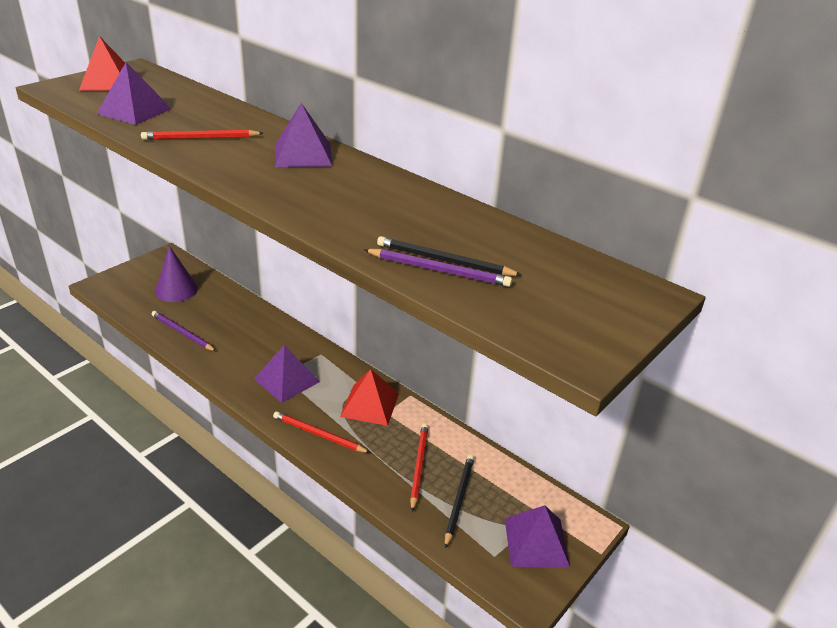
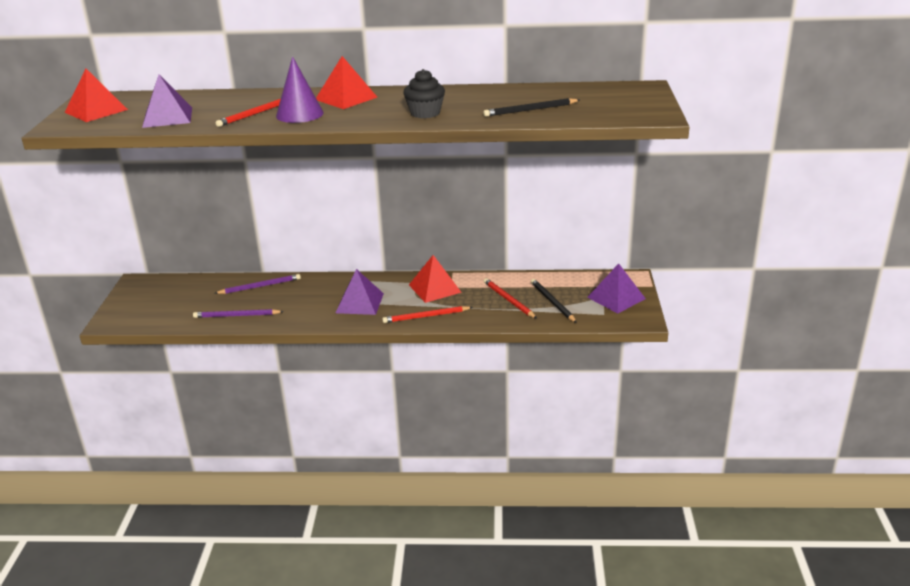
camera: 35 degrees left, 5 degrees down
purple cone [155,246,198,302] -> purple cone moved to [276,56,323,123]
purple pyramid [275,103,332,167] -> red pyramid [316,56,377,109]
purple pencil [364,249,512,287] -> purple pencil moved to [214,274,301,294]
none -> black cupcake [403,69,445,118]

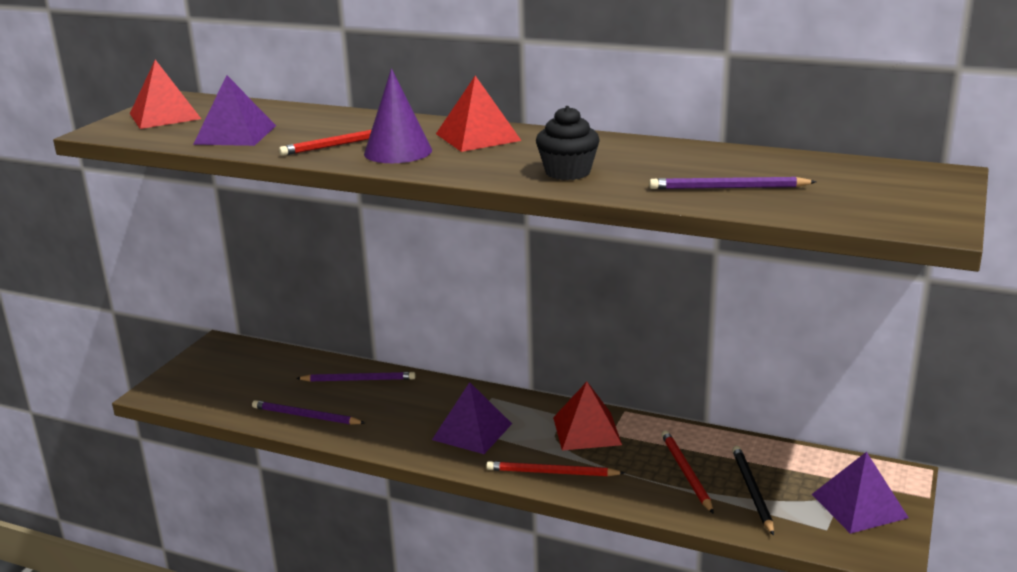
camera: 20 degrees right, 5 degrees down
black pencil [483,98,580,117] -> purple pencil [649,177,817,189]

